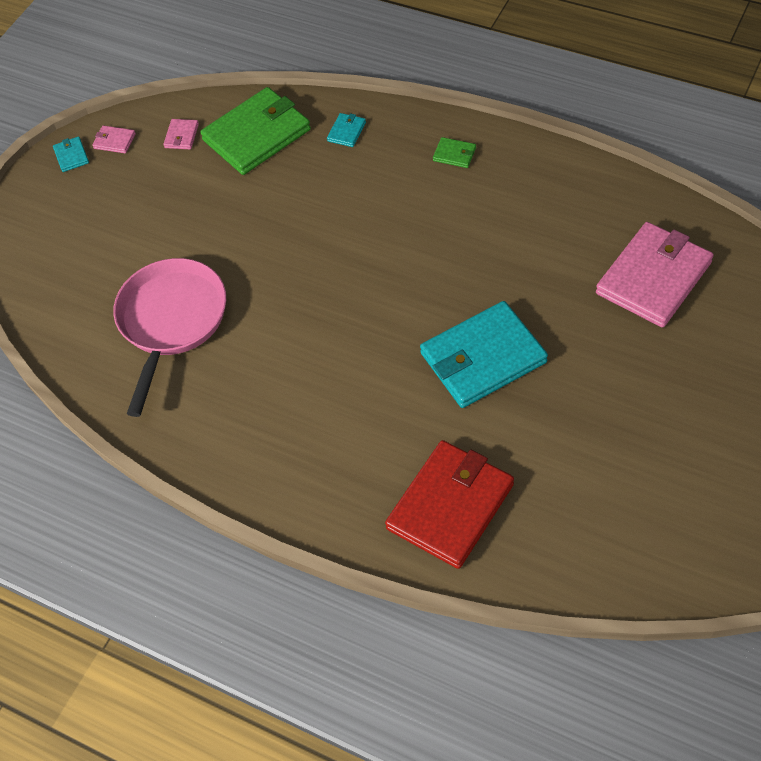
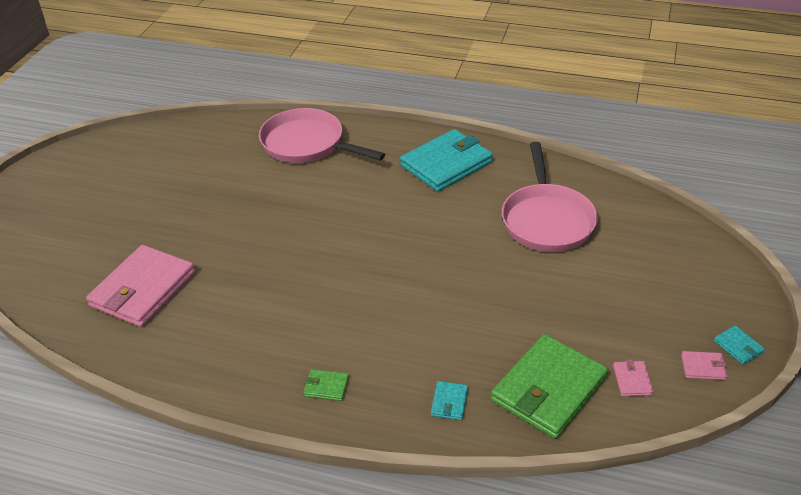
camera: 165 degrees right, 15 degrees down
red wallet [385,440,514,569] -> pink pan [259,108,385,163]
turquoise wallet [420,301,548,408] -> turquoise wallet moved to [400,129,493,192]

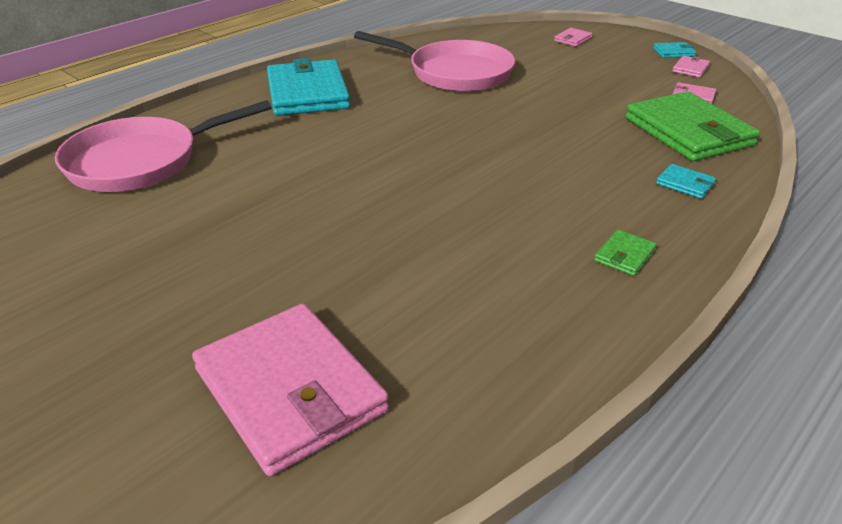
camera: 65 degrees left, 5 degrees down
none -> pink wallet [554,28,592,47]

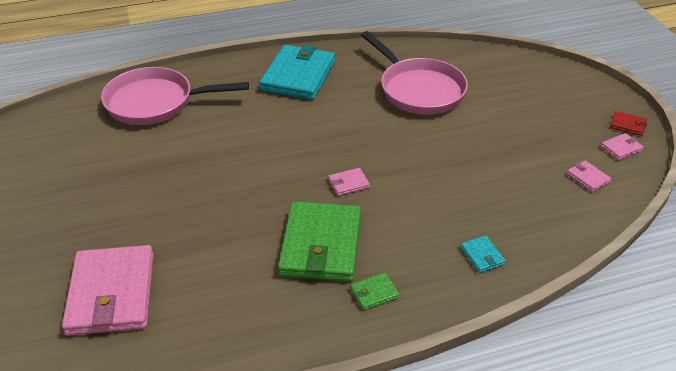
camera: 30 degrees right, 5 degrees up
pink wallet [554,28,592,47] -> pink wallet moved to [328,168,370,196]
green wallet [626,91,760,161] -> green wallet moved to [278,201,361,282]
turquoise wallet [653,42,696,58] -> red wallet [610,111,647,136]

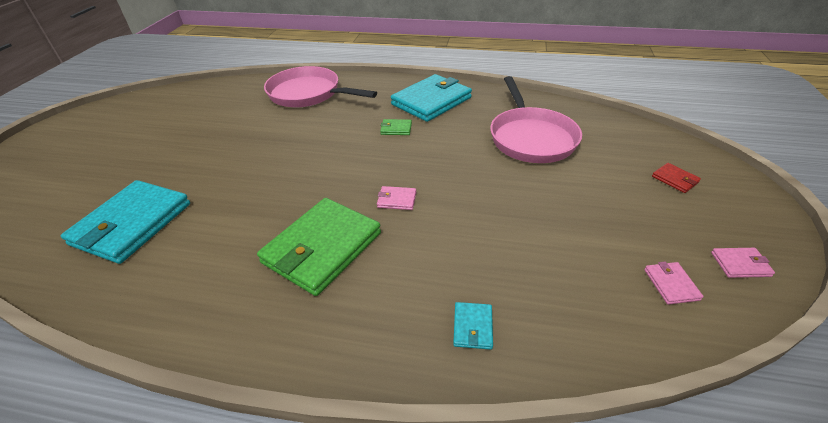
camera: 30 degrees right, 0 degrees up
pink wallet [62,245,154,336] -> turquoise wallet [61,180,190,264]
green wallet [350,273,399,310] -> green wallet moved to [380,119,412,135]
red wallet [610,111,647,136] -> red wallet moved to [652,163,701,193]

